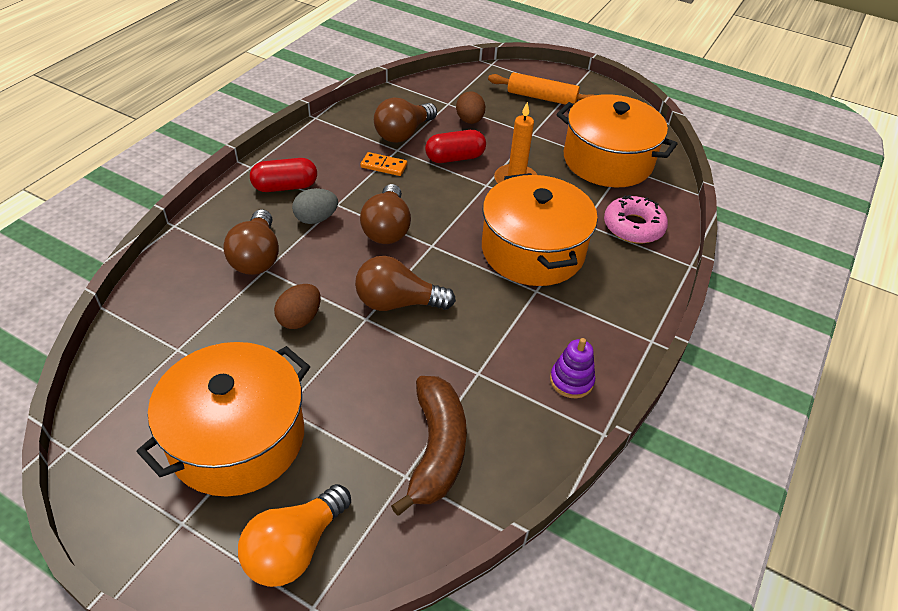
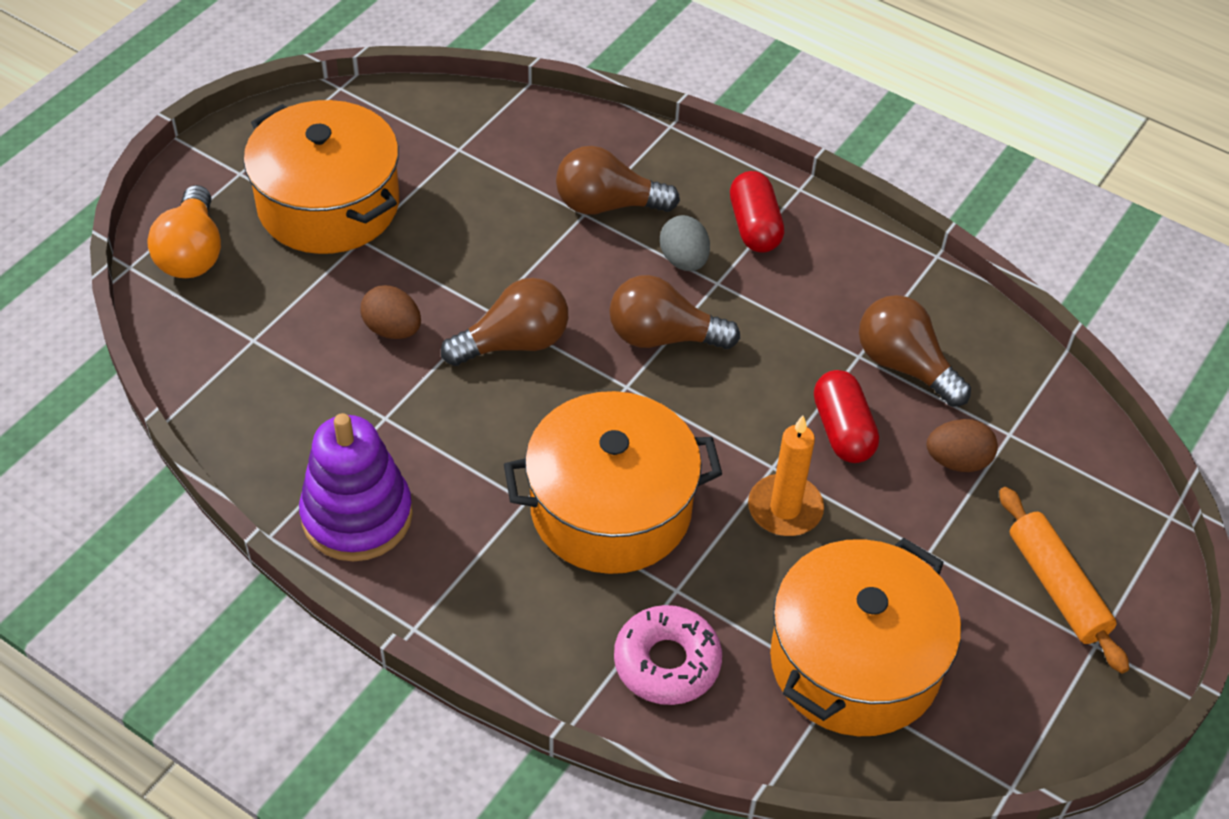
camera: 95 degrees right, 5 degrees up
orange light bulb [238,484,351,587] -> orange light bulb turned 135 degrees counterclockwise [147,185,221,278]
brown egg [274,284,321,329] -> brown egg moved to [361,285,421,339]
brown light bulb [355,256,456,311] -> brown light bulb turned 60 degrees clockwise [441,278,568,366]
orange domino [361,152,407,176] -> none
brown banana [391,376,467,516] -> none
orange rolling pin [488,72,594,105] -> orange rolling pin turned 45 degrees counterclockwise [999,487,1129,674]
purple stacking toy [550,338,595,398] -> purple stacking toy [299,413,413,562], size x1.88

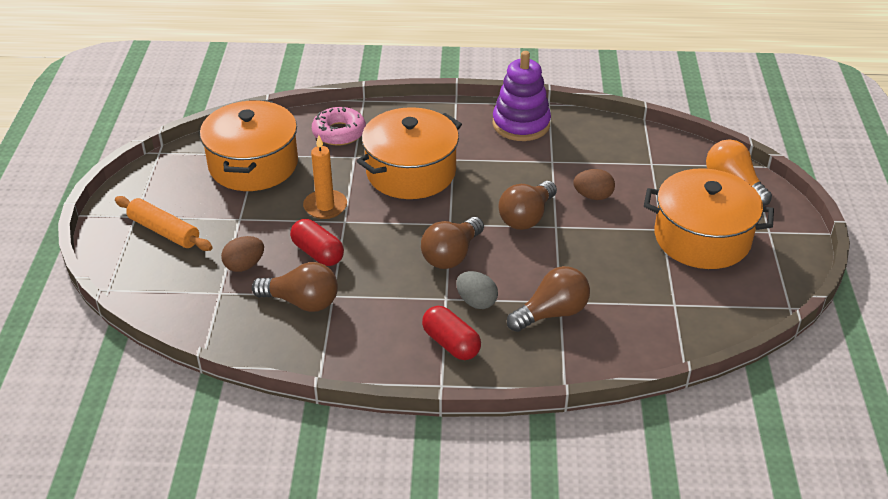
camera: 150 degrees right, 10 degrees down
brown light bulb [609,275,740,349] -> brown light bulb turned 150 degrees clockwise [421,217,484,269]

